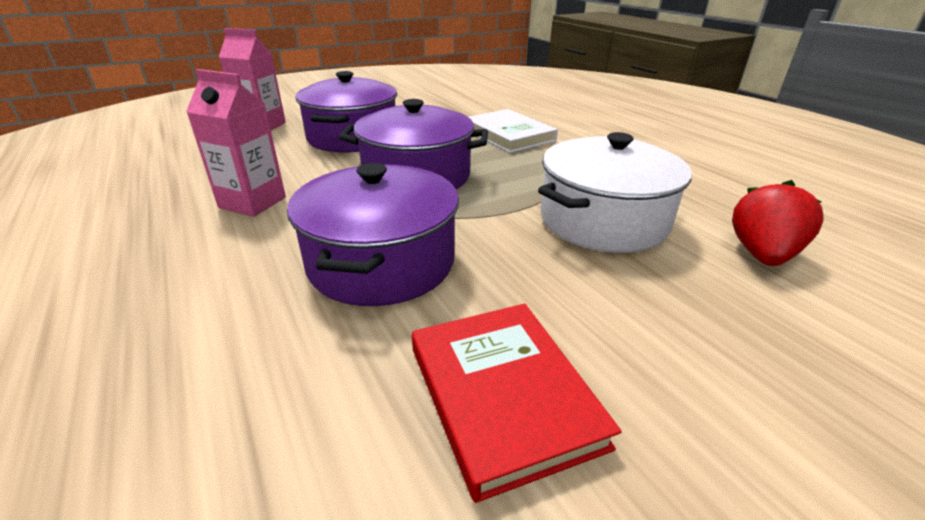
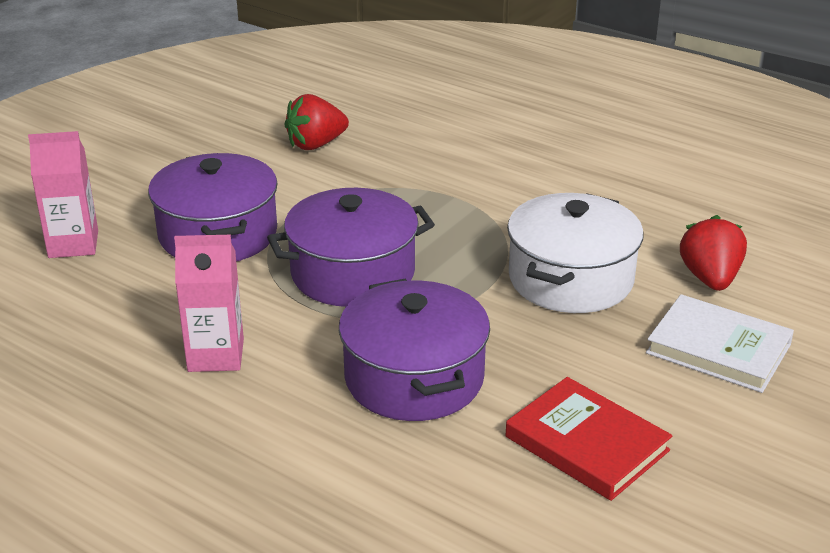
camera: 25 degrees left, 0 degrees up
white book [469,109,558,153] -> white book moved to [646,294,794,393]
none -> red strawberry [284,94,349,150]

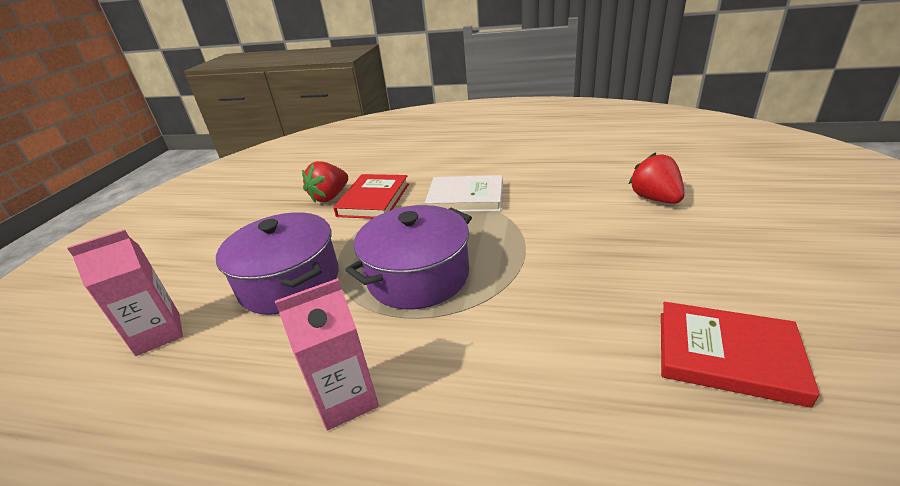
camera: 20 degrees left, 0 degrees up
purple pot [339,279,490,421] -> none
white pot [507,193,644,313] -> none
white book [646,294,794,393] -> white book moved to [425,175,503,212]
none -> red book [333,174,409,219]

